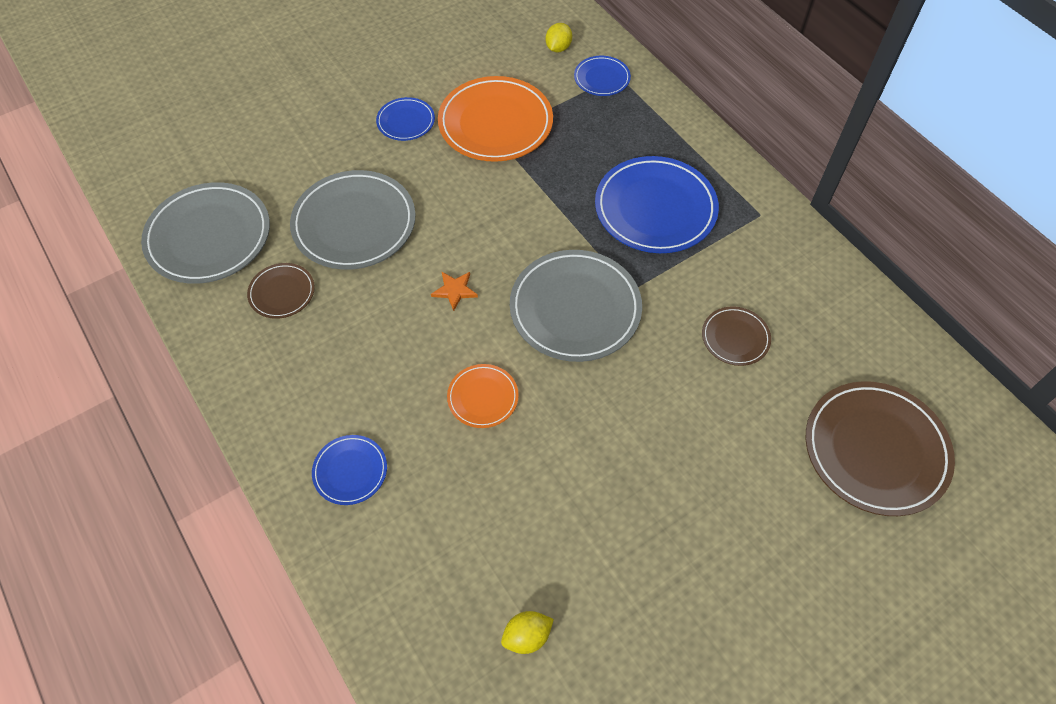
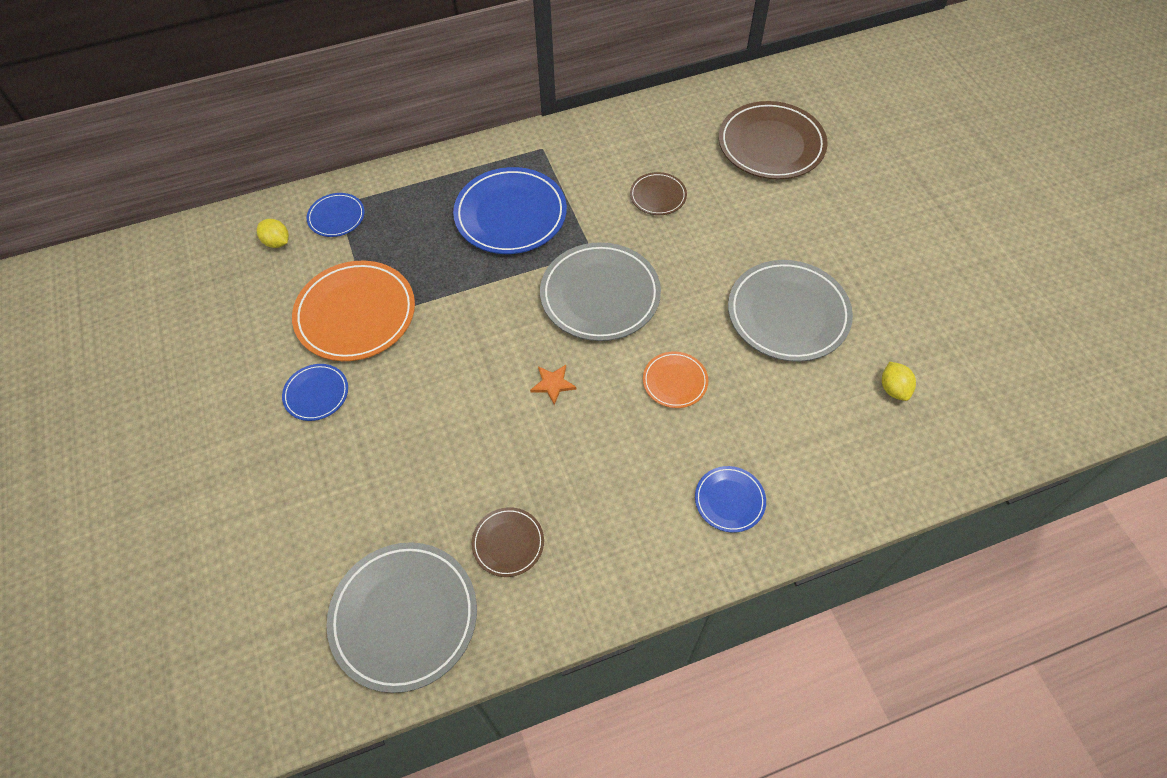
camera: 75 degrees left, 0 degrees up
grey plate [290,170,416,270] -> grey plate moved to [728,260,853,362]

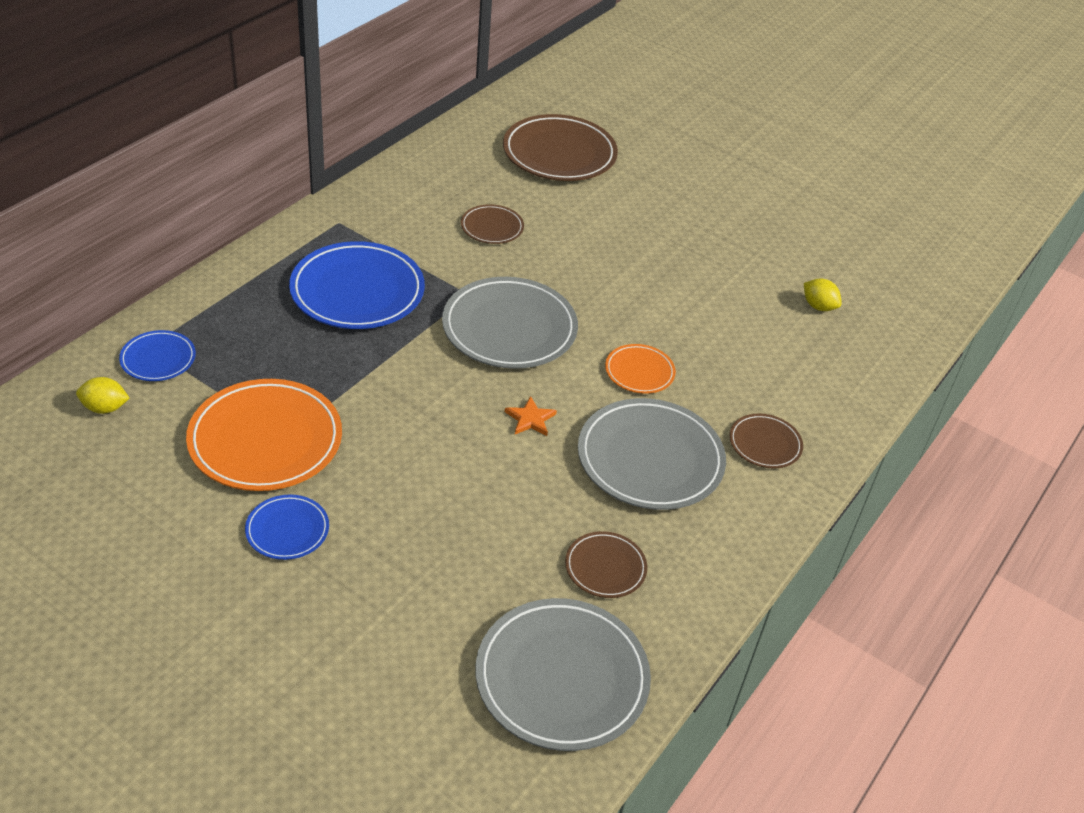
camera: 40 degrees left, 15 degrees down
blue plate [695,466,766,533] -> brown plate [729,414,803,469]
grey plate [728,260,853,362] -> grey plate moved to [578,398,726,510]

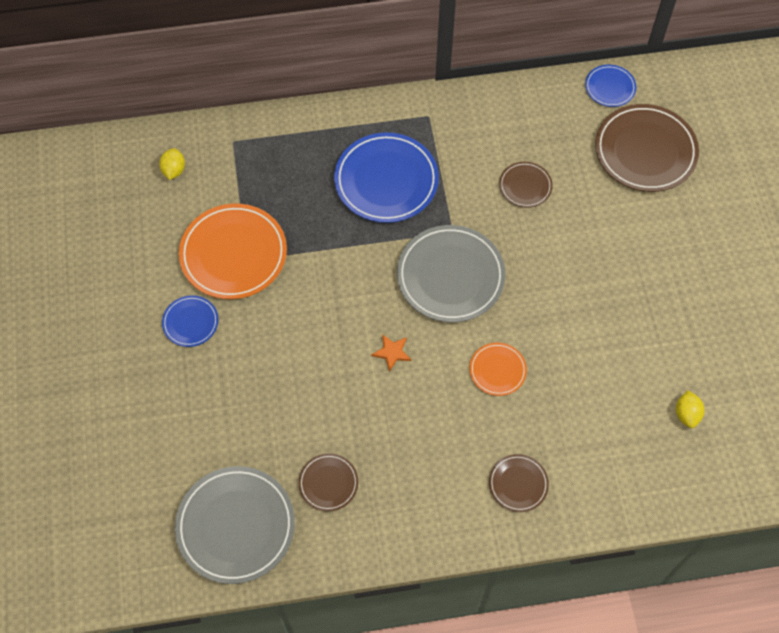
camera: 50 degrees right, 20 degrees up
yellow lemon [76,377,129,414] -> yellow lemon turned 45 degrees clockwise [159,148,185,180]
blue plate [119,330,196,381] -> blue plate moved to [585,65,636,107]
grey plate [578,398,726,510] -> none

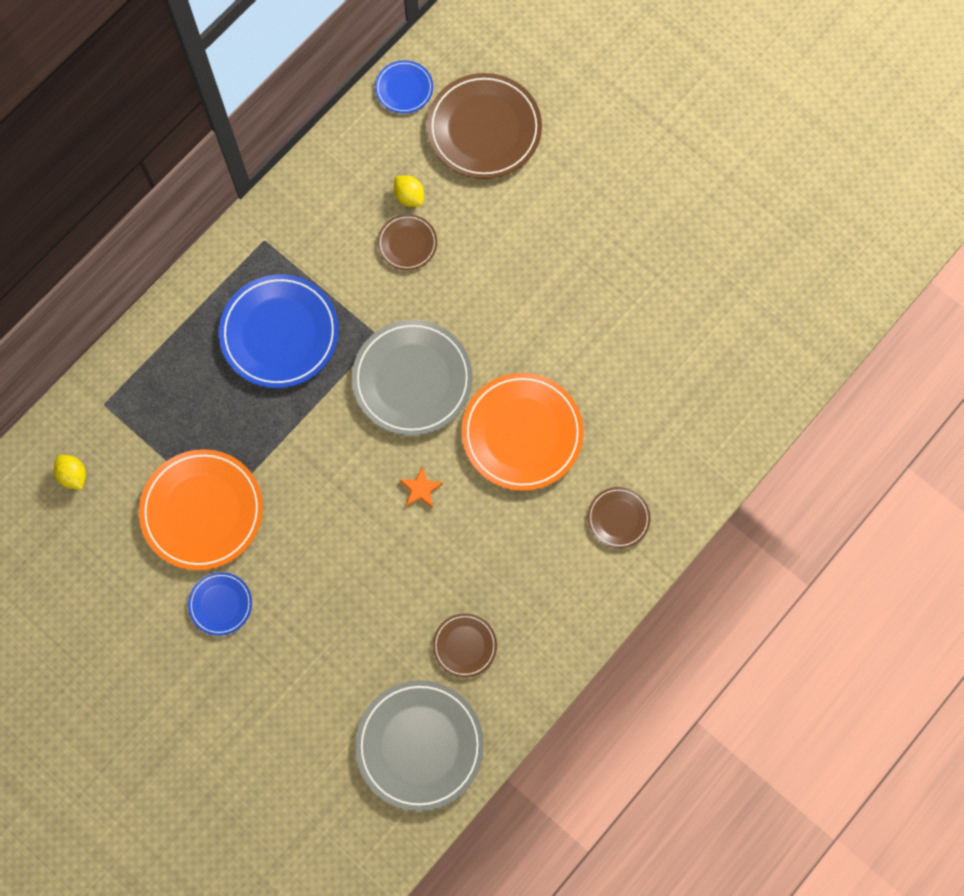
camera: 40 degrees left, 10 degrees up
orange plate [469,343,527,396] -> orange plate [462,373,584,491], size x1.96
yellow lemon [676,390,705,428] -> yellow lemon moved to [394,175,424,207]

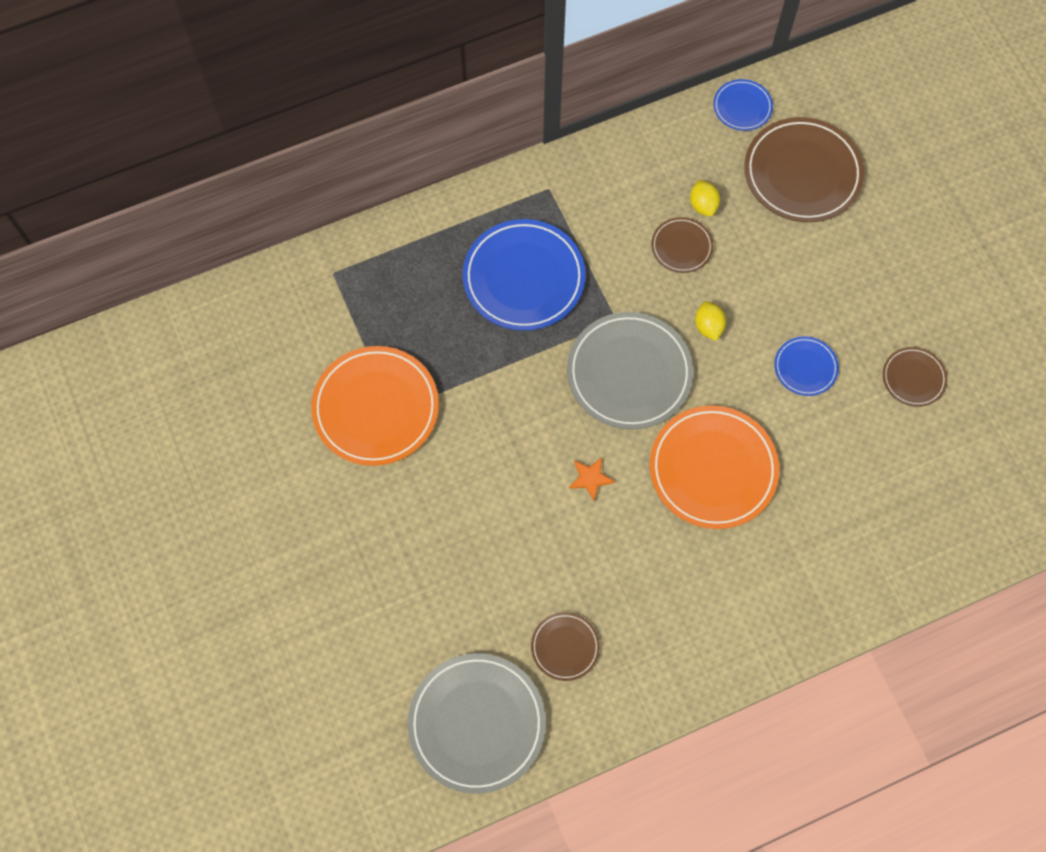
camera: 25 degrees right, 5 degrees down
yellow lemon [54,455,86,490] -> yellow lemon moved to [695,301,726,341]
blue plate [188,572,252,636] -> blue plate moved to [774,336,839,396]
brown plate [587,487,651,549] -> brown plate moved to [883,347,947,407]

